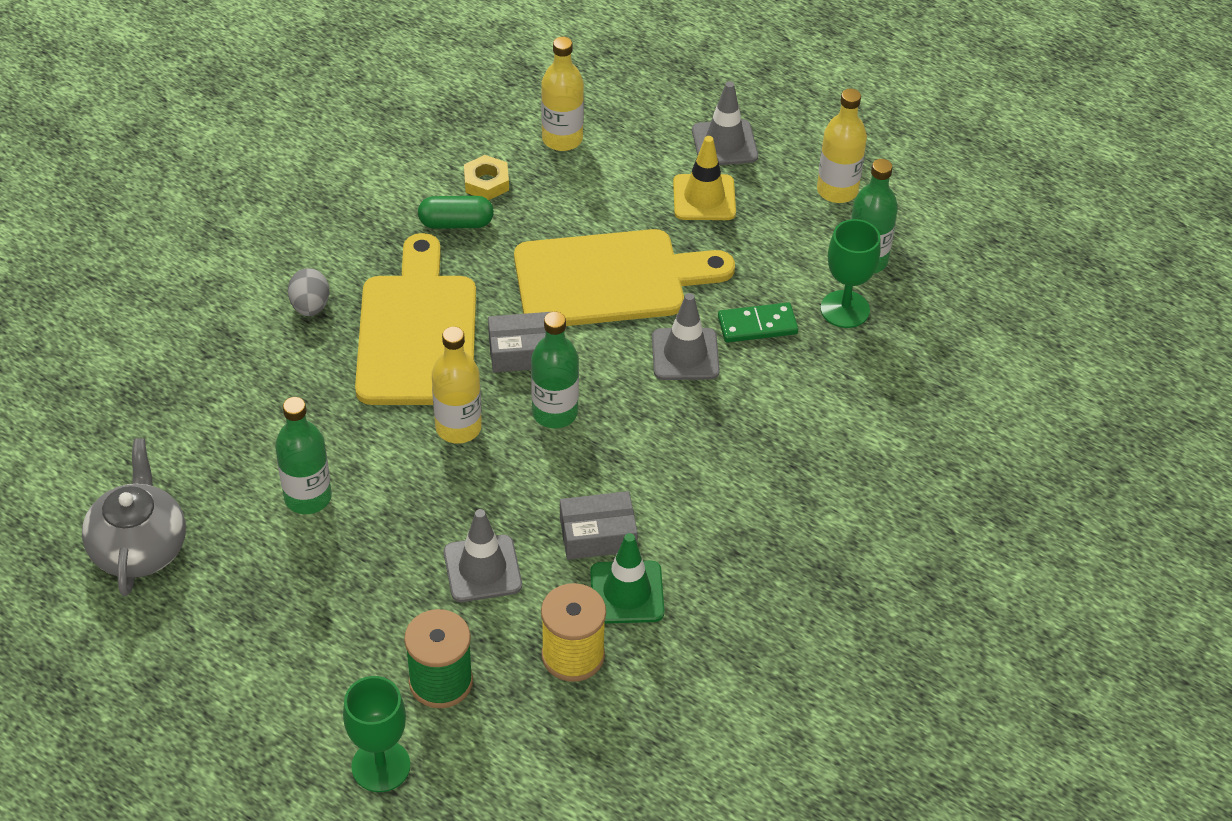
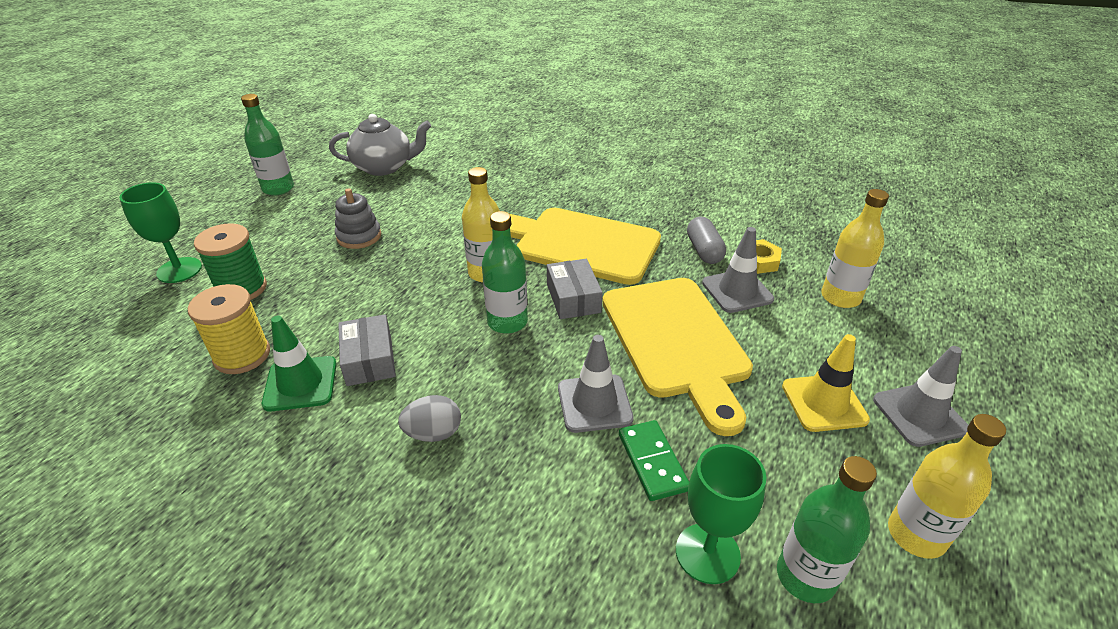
camera: 85 degrees right, 10 degrees down
green bottle [275,397,332,514] -> green bottle moved to [241,94,294,196]
grey egg [288,268,329,316] -> grey egg moved to [398,395,461,442]
yellow cutting board [355,233,476,405] -> yellow cutting board turned 150 degrees counterclockwise [510,208,661,285]
green capsule [418,196,494,229] -> grey capsule [687,217,726,264]
grey traffic cone [444,509,522,602] -> grey traffic cone moved to [702,227,774,313]
none -> grey stacking toy [335,188,381,249]

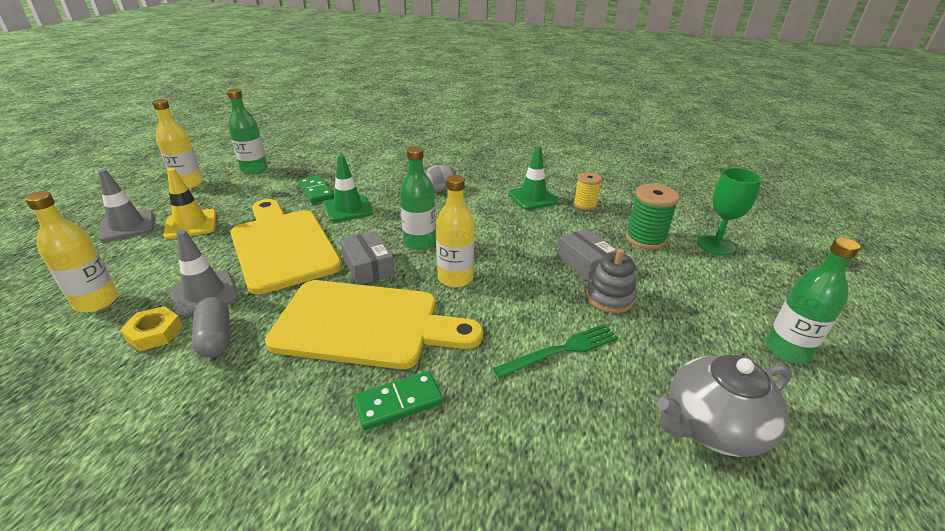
camera: 165 degrees right, 5 degrees down
yellow spool [188,284,270,374] -> yellow spool [574,172,602,211], size x0.66
grey box [338,314,396,386] -> grey box moved to [557,228,618,281]
grey traffic cone [558,335,634,433] -> green traffic cone [324,155,373,222]
green goblet [676,444,767,584] -> none
none -> green domino [354,371,443,430]
none -> green fork [493,324,619,379]

